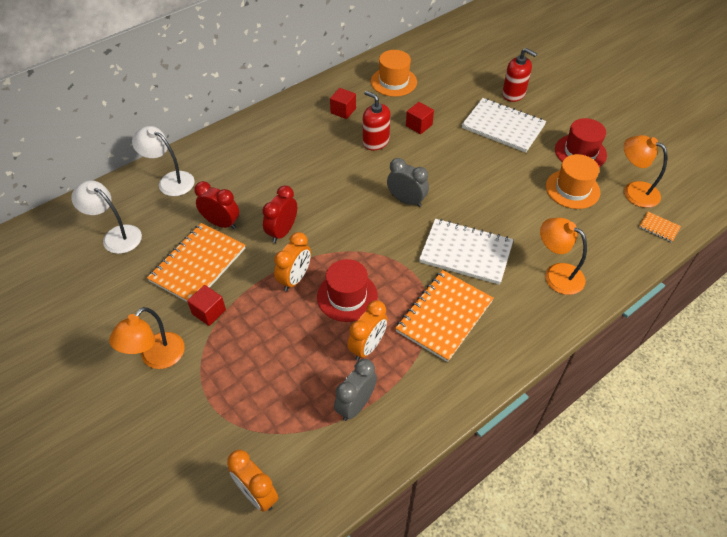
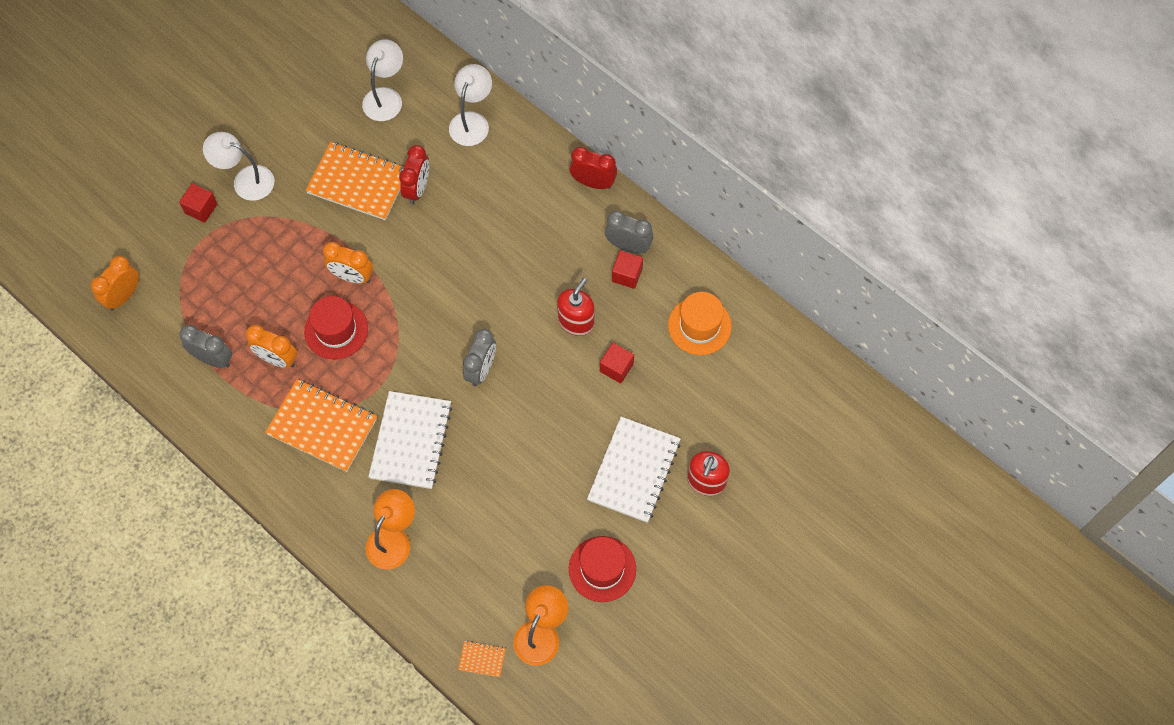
camera: 80 degrees right, 15 degrees up
orange lamp [109,307,185,369] -> white lamp [203,132,274,201]
red cube [187,285,226,326] -> red cube moved to [179,183,217,223]
red clock [262,185,297,243] -> red clock moved to [570,147,617,189]
orange hat [546,154,600,209] -> none
orange notebook [639,212,681,242] -> orange notebook turned 75 degrees clockwise [458,641,506,677]
none -> grey clock [605,211,653,254]

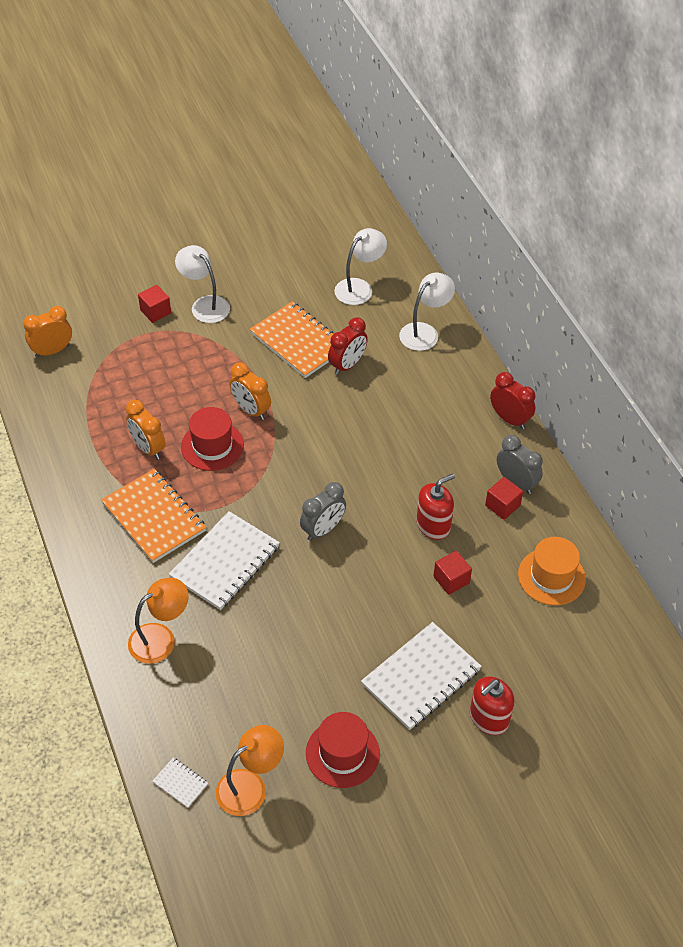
camera: 25 degrees right, 15 degrees down
grey clock [179,325,232,368] -> none
orange notebook [458,641,506,677] -> white notebook [152,758,208,808]

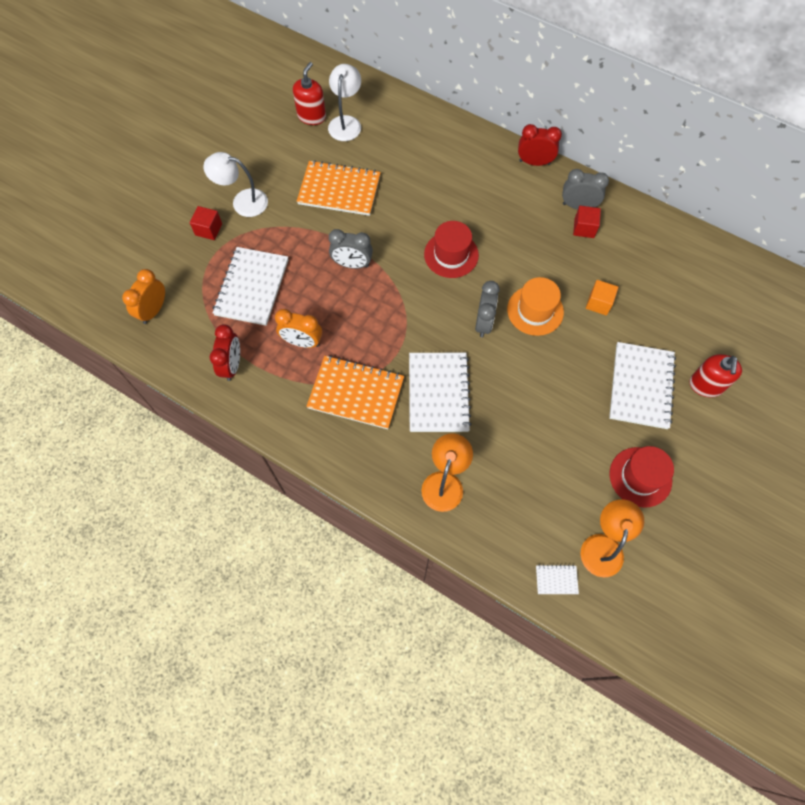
camera: 35 degrees left, 15 degrees up
red hat [181,407,244,471] -> red hat moved to [424,221,479,278]
orange clock [230,363,271,420] -> grey clock [329,229,373,269]
red clock [328,317,368,375] -> red clock moved to [210,324,240,381]
white lamp [399,272,455,351] -> none
red soap dispenser [416,474,455,540] -> red soap dispenser moved to [293,62,326,125]
red cube [433,551,472,595] -> orange cube [586,280,618,315]
orange hat [518,537,586,605] -> orange hat moved to [507,277,564,336]
none -> white notebook [213,247,288,326]

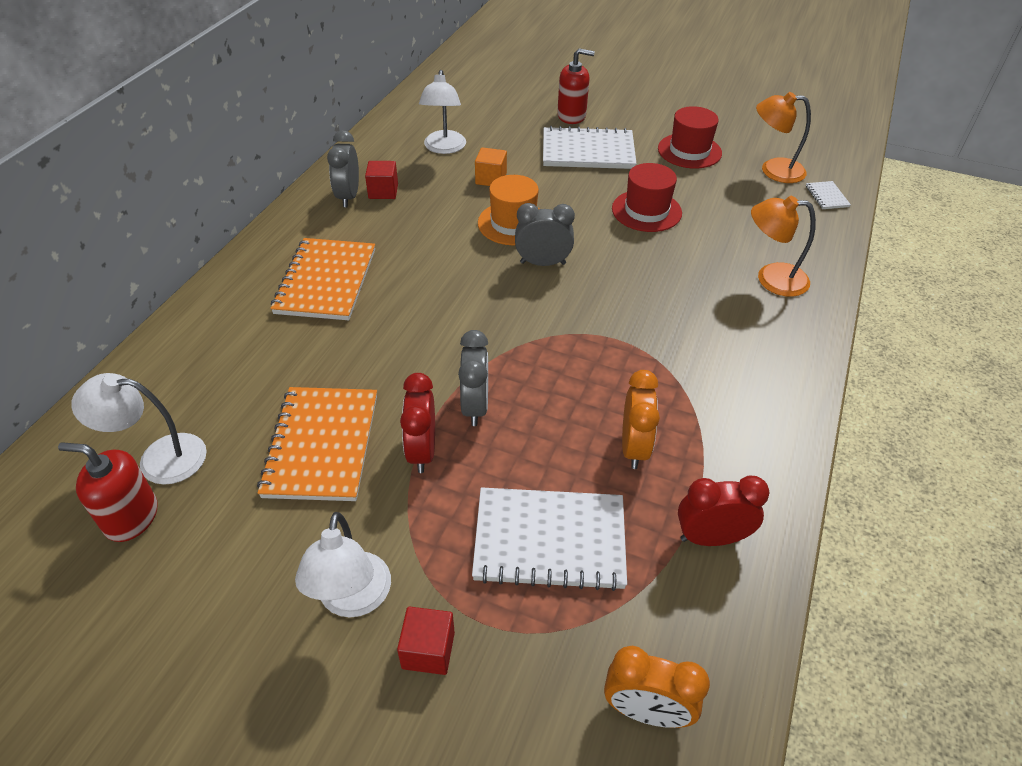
camera: 100 degrees left, 20 degrees down
orange notebook [306,356,404,429] -> orange notebook moved to [270,238,375,320]
white notebook [409,353,472,432] -> none
red hat [424,221,479,278] -> red hat moved to [612,163,682,232]
red clock [518,124,562,166] -> red clock moved to [400,373,435,473]
none -> white lamp [419,70,466,154]

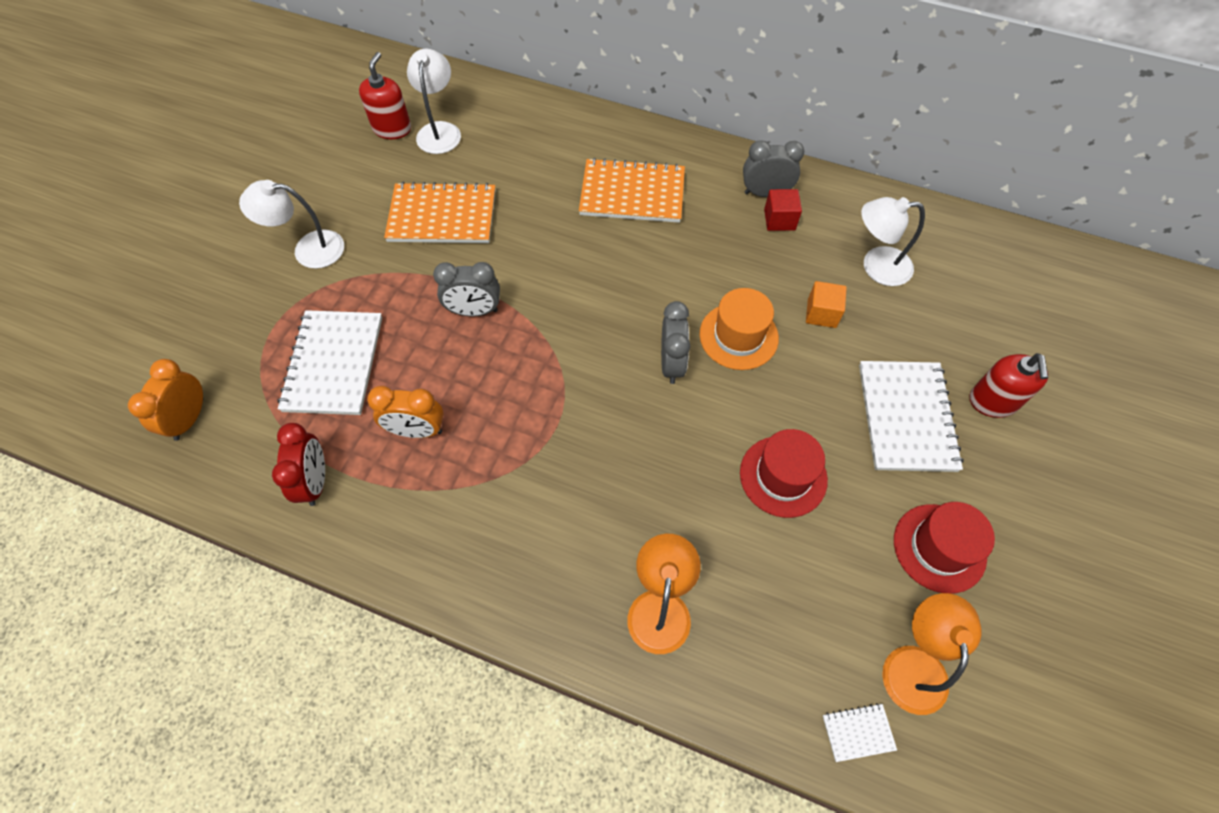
camera: 90 degrees right, 15 degrees up
red cube [397,606,455,675] -> none
red clock [400,373,435,473] -> none

